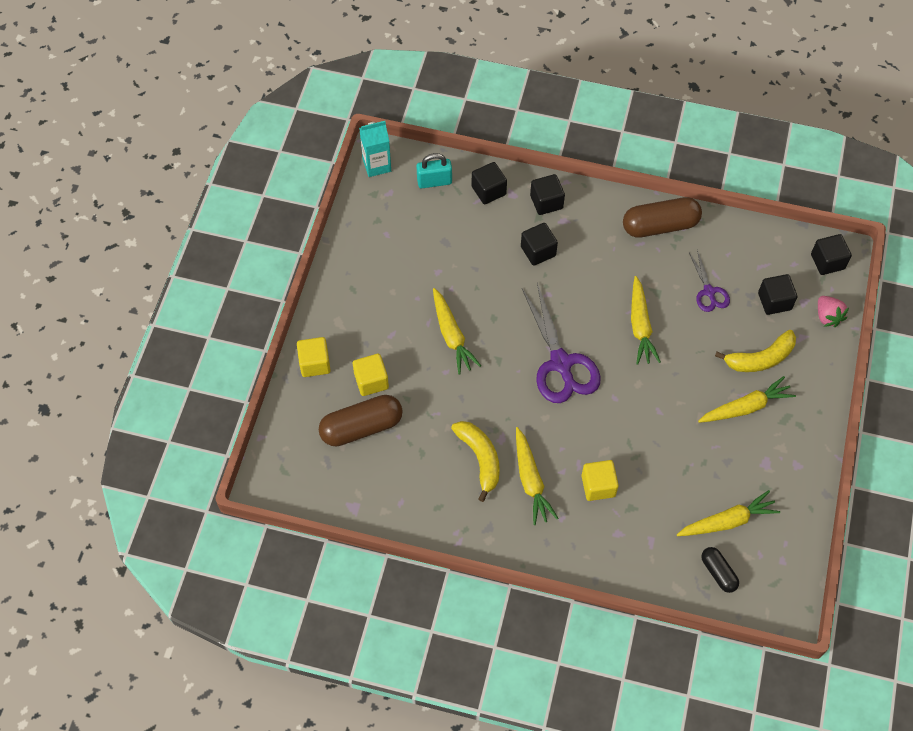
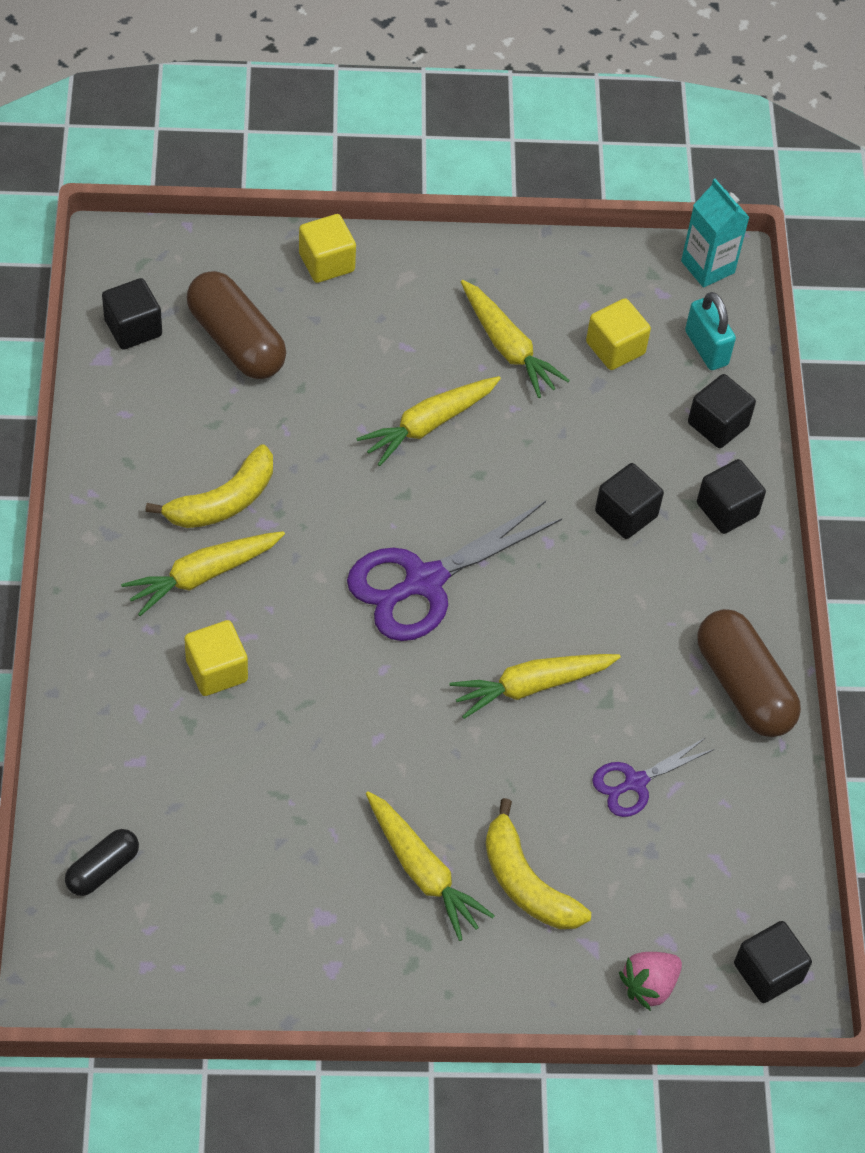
camera: 70 degrees right, 5 degrees down
yellow cube [353,354,389,396] -> yellow cube moved to [586,298,651,370]
yellow carrot [677,490,780,536] -> yellow carrot moved to [461,280,570,398]
black cube [758,274,797,315] -> black cube moved to [102,278,162,350]

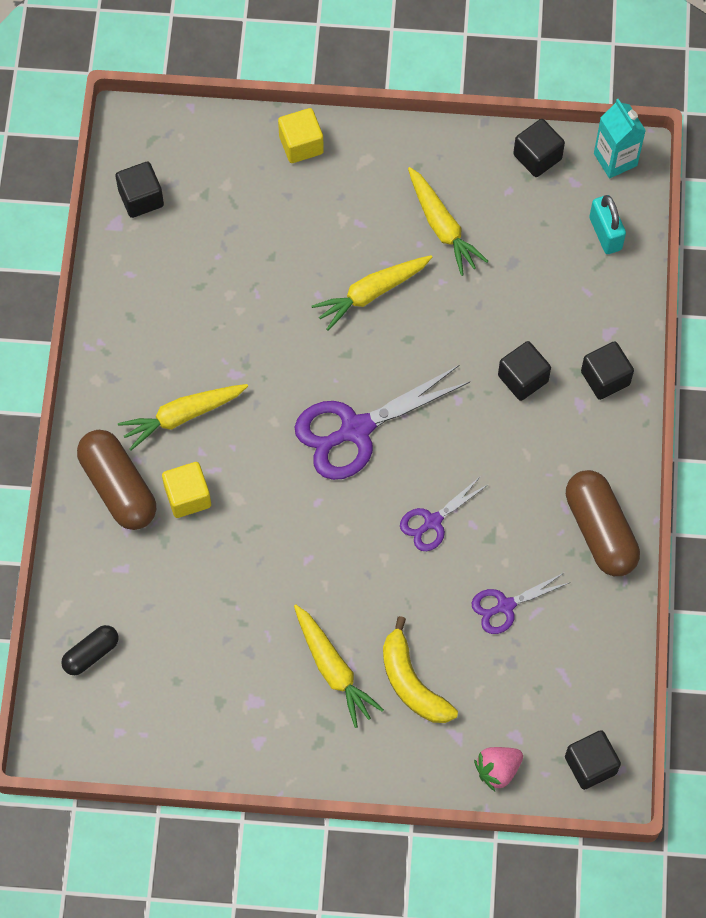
camera: 10 degrees right, 10 degrees up
yellow banana [145,444,273,528] -> none
brown capsule [187,271,286,379] -> brown capsule moved to [77,430,156,530]
yellow carrot [450,654,621,719] -> purple scissors [400,476,489,551]
yellow cube [586,298,651,370] -> none
black cube [688,374,756,448] -> black cube moved to [513,119,565,177]

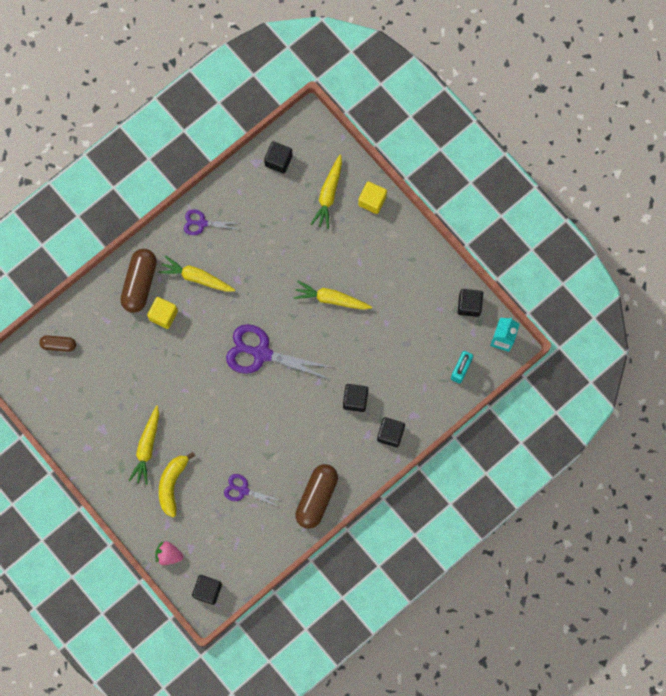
camera: 45 degrees right, 10 degrees up
black capsule [61,625,119,675] -> brown capsule [39,335,76,352]
purple scissors [400,476,489,551] -> purple scissors moved to [184,210,241,235]
yellow carrot [408,167,488,276] -> yellow carrot moved to [311,155,342,229]

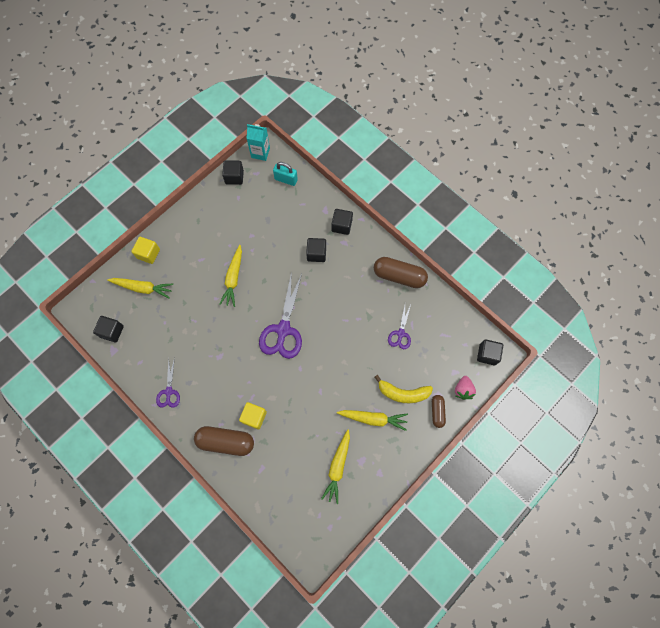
camera: 95 degrees left, 5 degrees down
brown capsule [39,335,76,352] -> brown capsule moved to [432,395,446,428]
yellow carrot [159,255,235,292] -> yellow carrot moved to [321,429,350,504]

